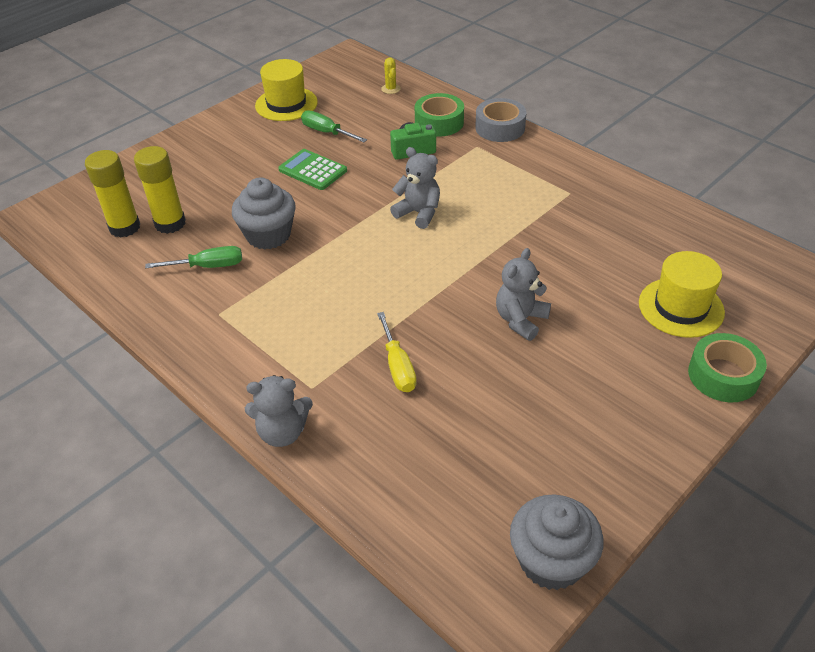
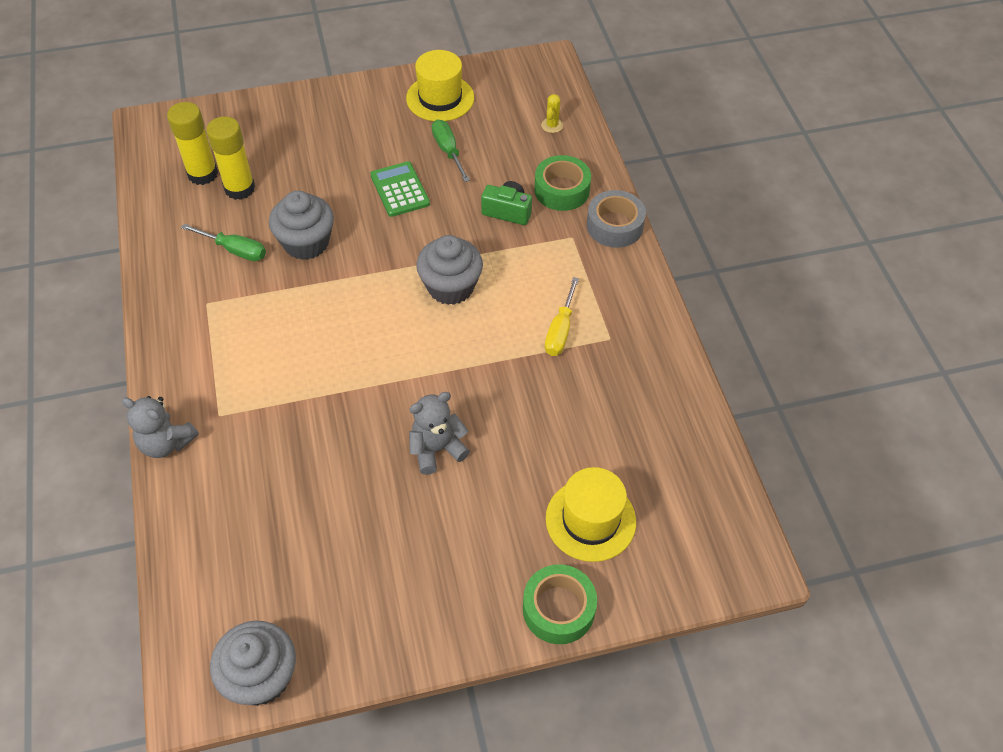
camera: 30 degrees right, 10 degrees up
yellow screwdriver [377,312,417,392] -> yellow screwdriver moved to [545,277,579,356]
grey teddy bear [390,147,440,229] -> grey cupcake [416,235,483,305]

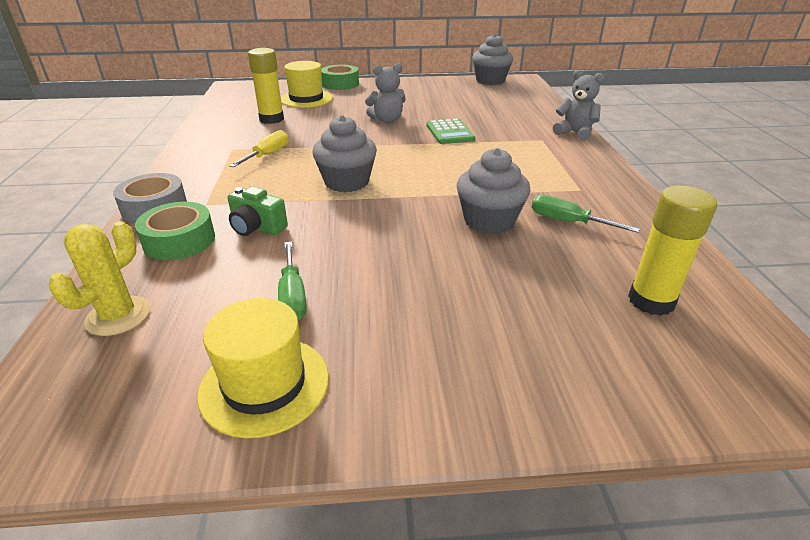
camera: 170 degrees left, 20 degrees down
yellow glue stick [206,116,255,200] -> yellow glue stick moved to [248,48,284,124]
green calculator [370,161,430,217] -> green calculator moved to [426,119,475,144]
yellow cactus [541,94,563,133] -> yellow cactus [49,221,150,336], size x1.73

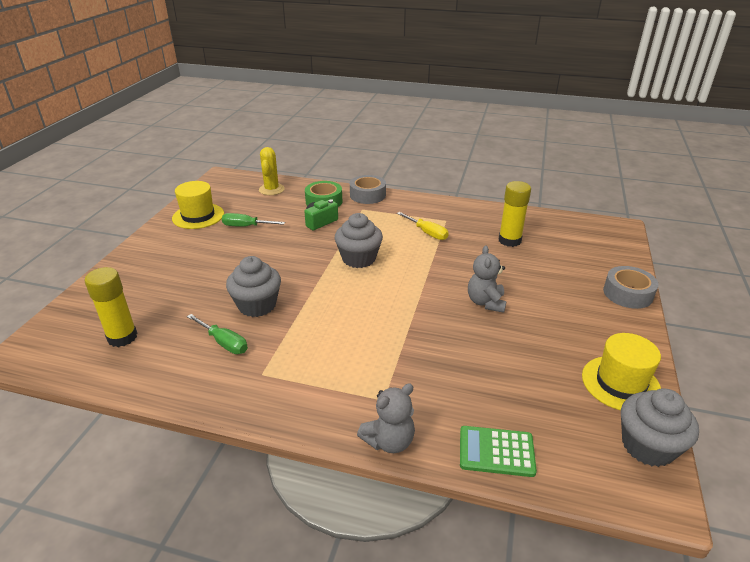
camera: 110 degrees right, 0 degrees up
yellow cactus [49,221,150,336] -> yellow cactus turned 45 degrees clockwise [259,147,285,195]
yellow hat [281,61,333,108] -> yellow hat moved to [582,333,661,410]
green tape [321,65,359,90] -> grey tape [603,266,659,309]
green calculator [426,119,475,144] -> green calculator moved to [460,426,537,477]
green screwdriver [532,195,640,233] -> green screwdriver turned 75 degrees clockwise [187,314,248,354]

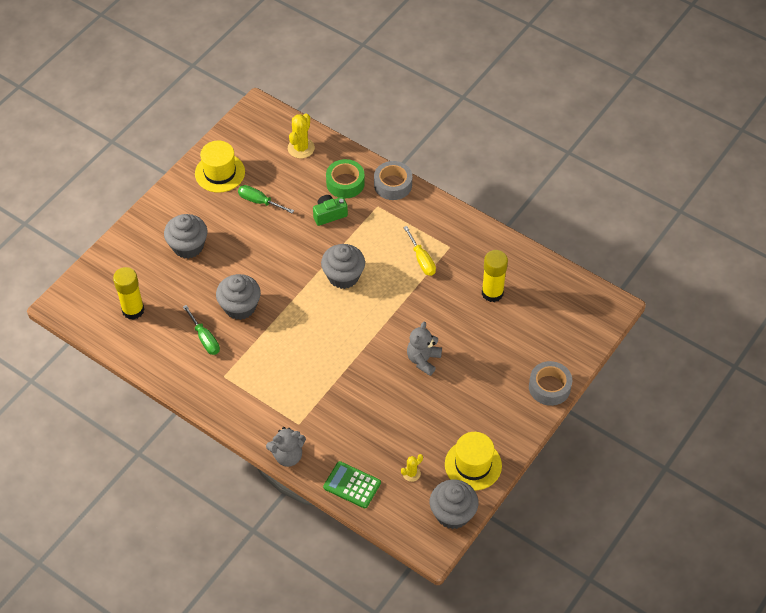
camera: 20 degrees right, 20 degrees up
none -> grey cupcake [164,214,207,259]
none -> yellow cactus [401,454,423,482]

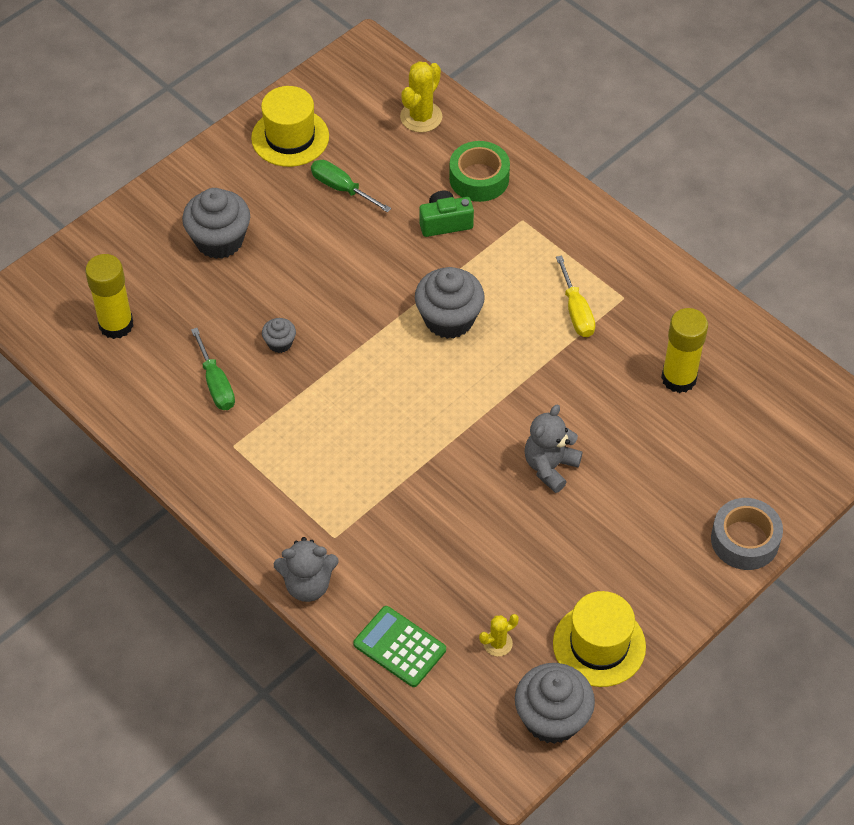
camera: 10 degrees right, 0 degrees up
grey cupcake [216,274,261,320] -> grey cupcake [262,318,296,353], size x0.49
grey tape [374,161,412,200] -> none

